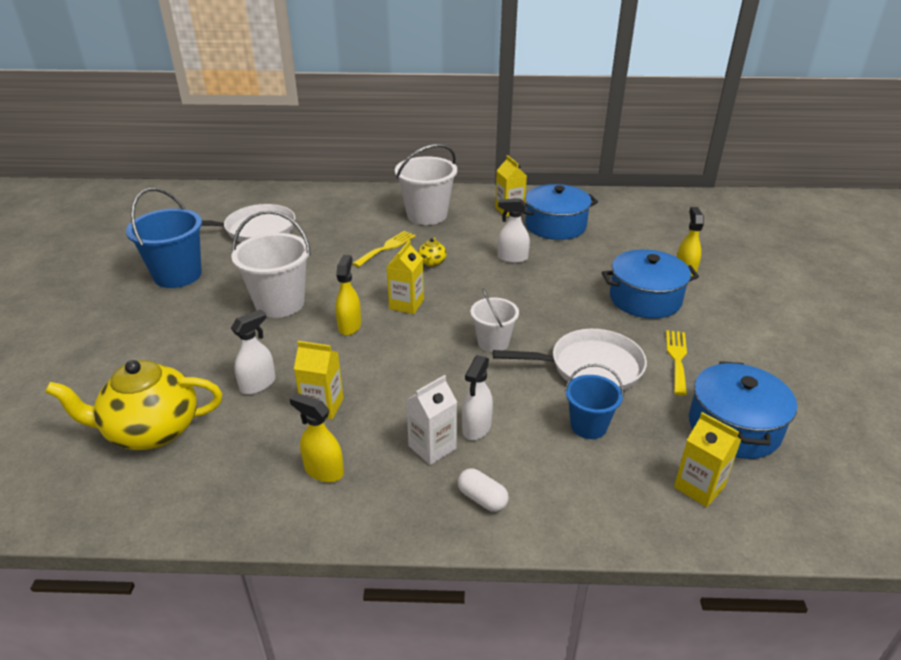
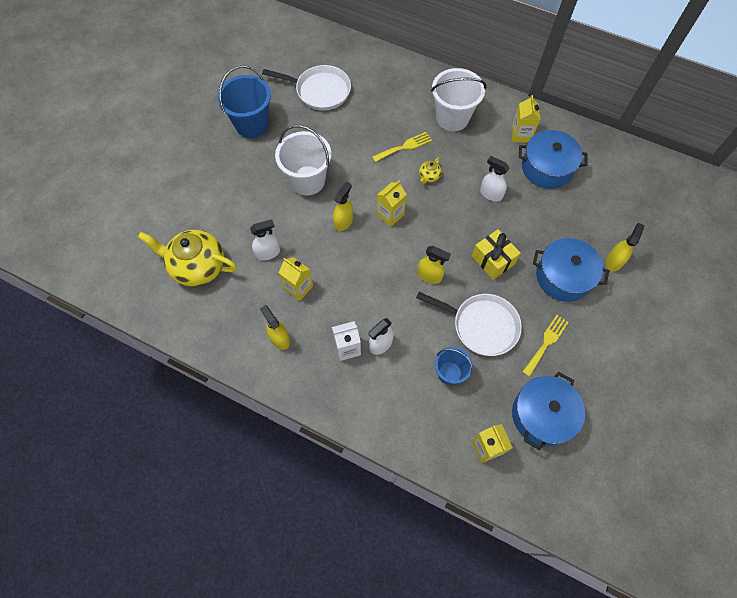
camera: 25 degrees right, 30 degrees up
white capsule [458,468,509,512] -> none
white bucket [470,289,519,352] -> yellow spray bottle [417,246,451,284]
none -> yellow gift [472,229,521,280]

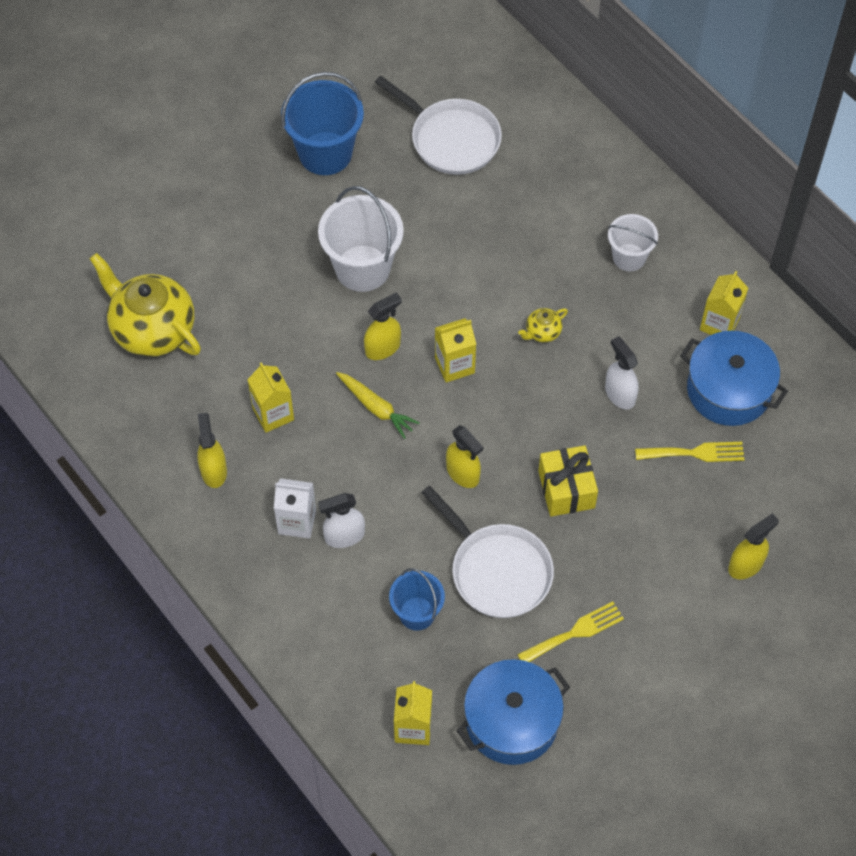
camera: 25 degrees right, 5 degrees down
white spray bottle [250,219,280,260] -> none
yellow fork [372,132,432,162] -> yellow fork moved to [635,442,745,462]
white bucket [431,68,487,131] -> white bucket [608,214,658,271], size x0.60
blue pot [533,238,609,302] -> none
none -> yellow carrot [336,372,419,439]

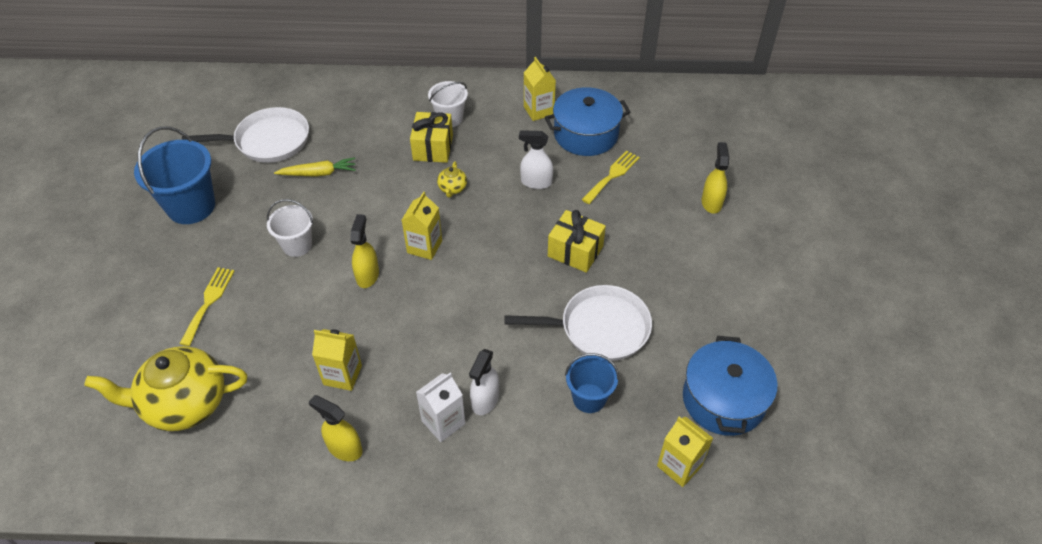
camera: 50 degrees left, 10 degrees down
white bucket [318,186,404,292] -> white bucket [267,199,313,257], size x0.60
yellow carrot [336,372,419,439] -> yellow carrot moved to [274,157,356,177]
yellow spray bottle [446,425,483,488] -> none
yellow fork [517,602,624,662] -> yellow fork moved to [179,267,235,346]
none -> yellow gift [410,112,453,163]

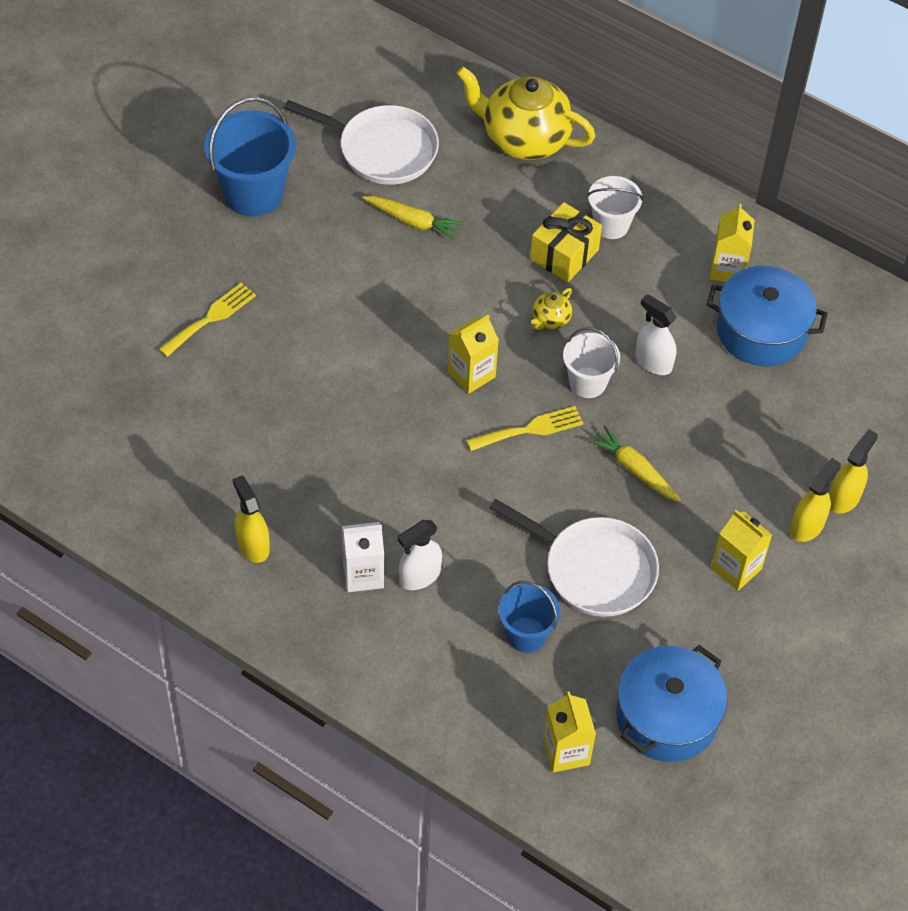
camera: 30 degrees right, 5 degrees up
yellow teapot [84,346,247,431] -> yellow teapot moved to [457,66,595,160]
white bucket [267,199,313,257] -> white bucket moved to [563,327,620,398]
yellow carton [312,329,362,391] -> yellow carton moved to [711,510,772,591]
yellow spray bottle [350,214,379,288] -> yellow spray bottle moved to [791,458,841,542]
yellow gift [548,210,606,273] -> yellow carrot [588,425,681,502]
yellow fork [582,151,640,204] -> yellow fork moved to [467,406,583,451]

